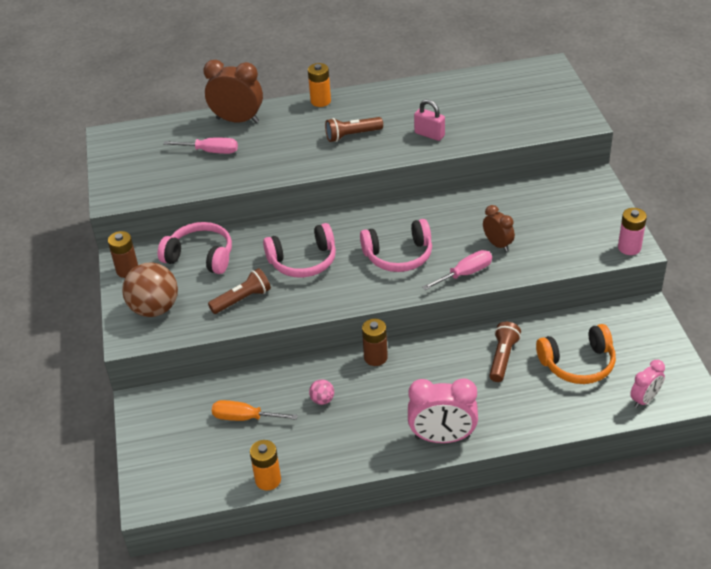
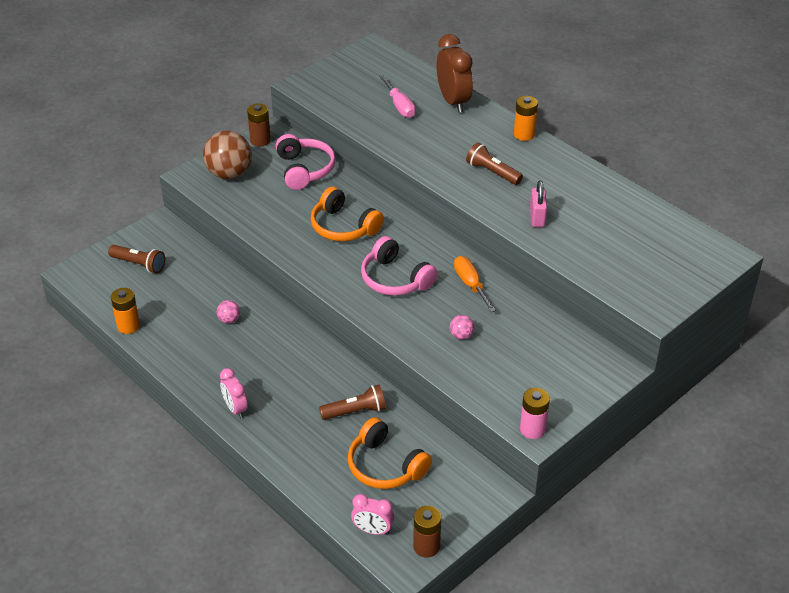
camera: 55 degrees right, 0 degrees up
brown flashlight [208,268,271,314] -> brown flashlight moved to [108,245,165,273]
orange screwdriver [212,400,298,421] -> orange screwdriver moved to [454,256,496,312]
pink headphones [263,223,336,278] -> orange headphones [311,187,384,241]
brown battery [362,319,388,366] -> brown battery moved to [413,506,441,558]
pink clock [408,379,478,443] -> pink clock [220,368,248,418], size x0.58
pink screwdriver [422,250,492,290] -> none
brown clock [483,205,515,251] -> pink ball [450,315,474,340]

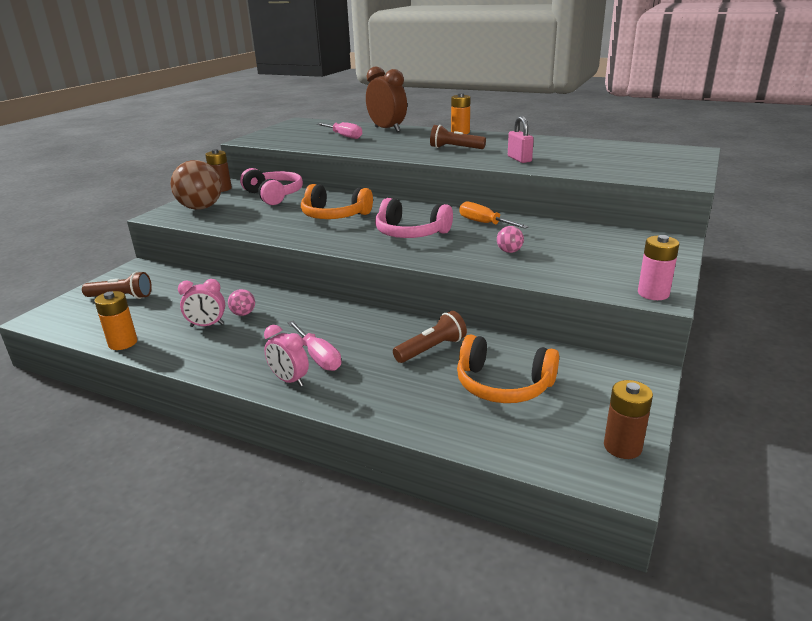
camera: 20 degrees left, 15 degrees down
pink clock [351,494,394,535] -> pink clock moved to [178,279,225,327]
none -> pink screwdriver [287,321,341,371]

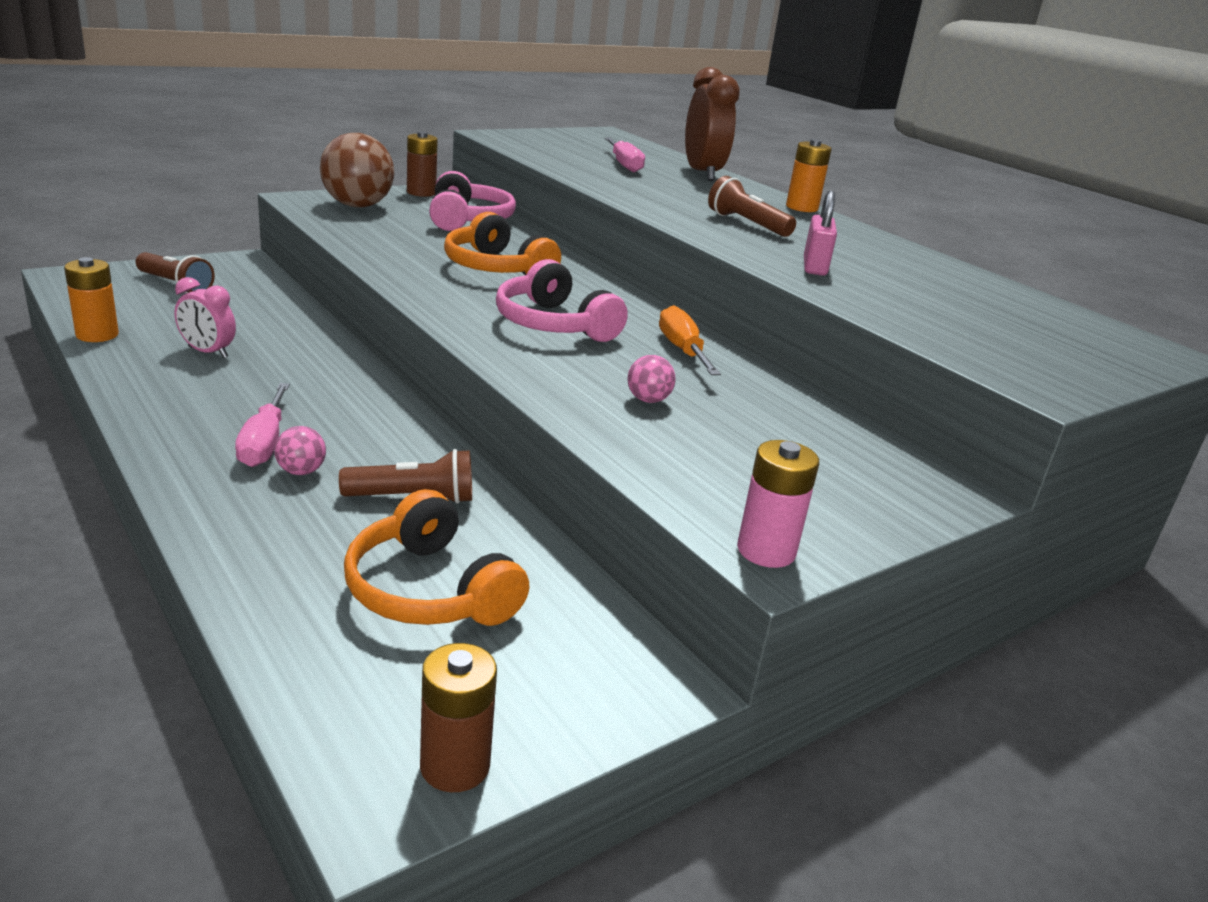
camera: 25 degrees right, 0 degrees up
pink ball [228,289,255,316] -> pink ball moved to [274,426,326,475]
pink clock [264,325,309,387] -> none

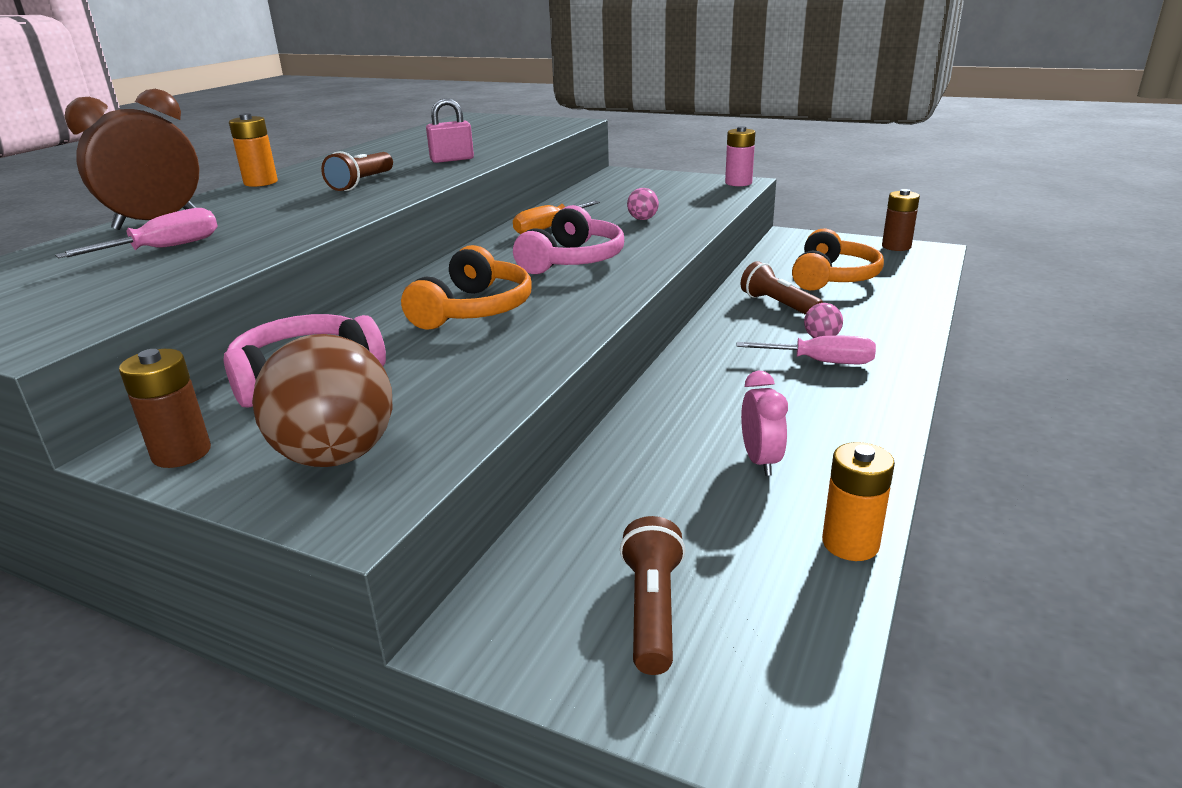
camera: 115 degrees left, 0 degrees up
pink screwdriver [235,383,290,467] -> pink screwdriver turned 45 degrees clockwise [736,335,876,364]

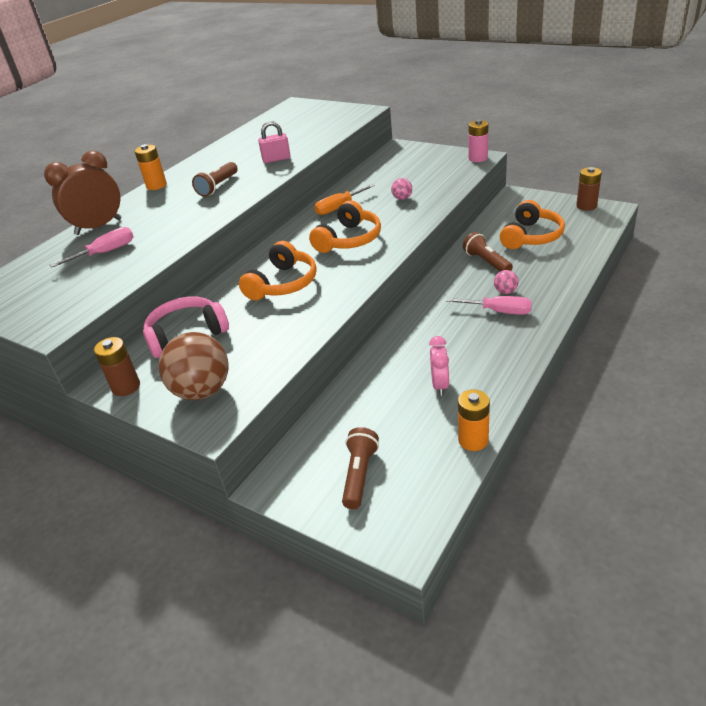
camera: 10 degrees right, 10 degrees up
pink headphones [513,205,624,274] -> orange headphones [309,200,381,253]

